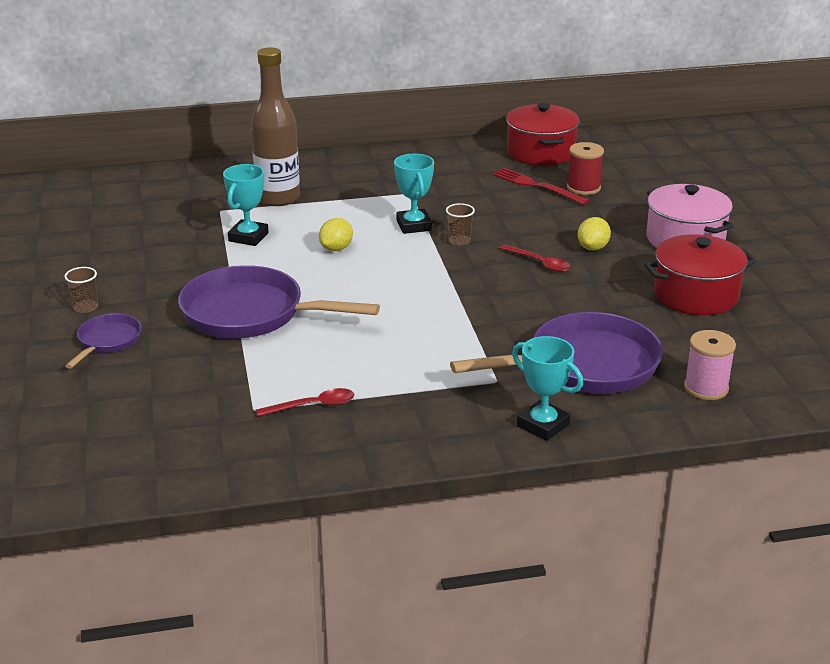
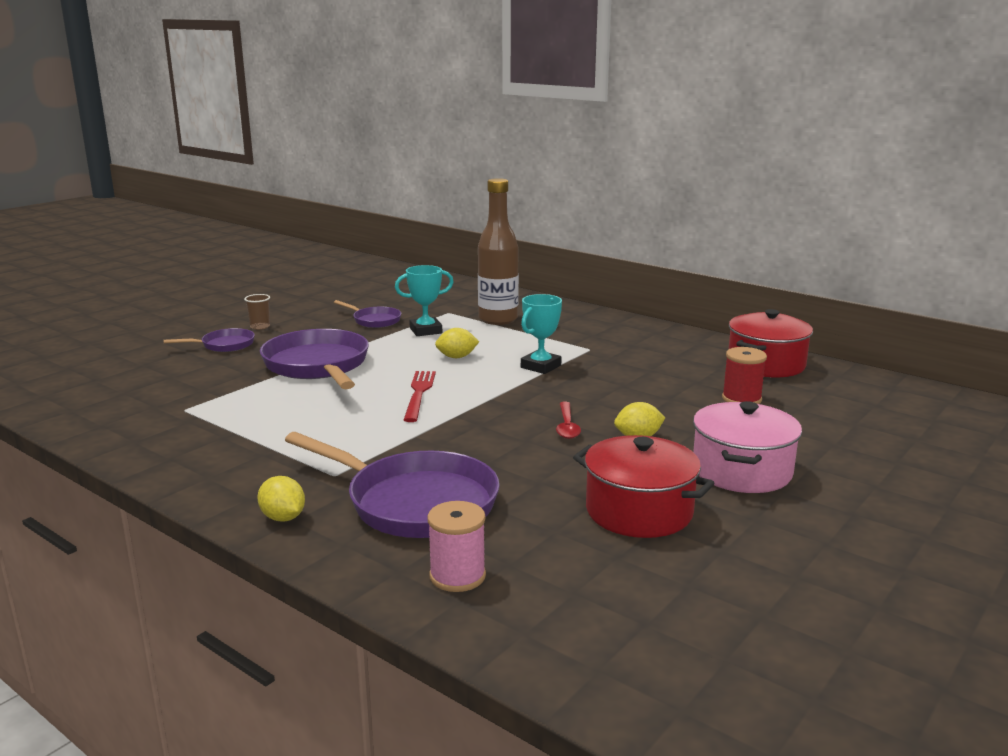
camera: 50 degrees right, 10 degrees down
red spoon [256,388,354,417] -> none
brown cup [446,203,475,246] -> none
red fork [493,168,590,205] -> red fork moved to [404,371,436,422]
turquoise trophy [512,336,583,441] -> yellow lemon [257,476,305,522]
none -> purple pan [334,300,402,328]

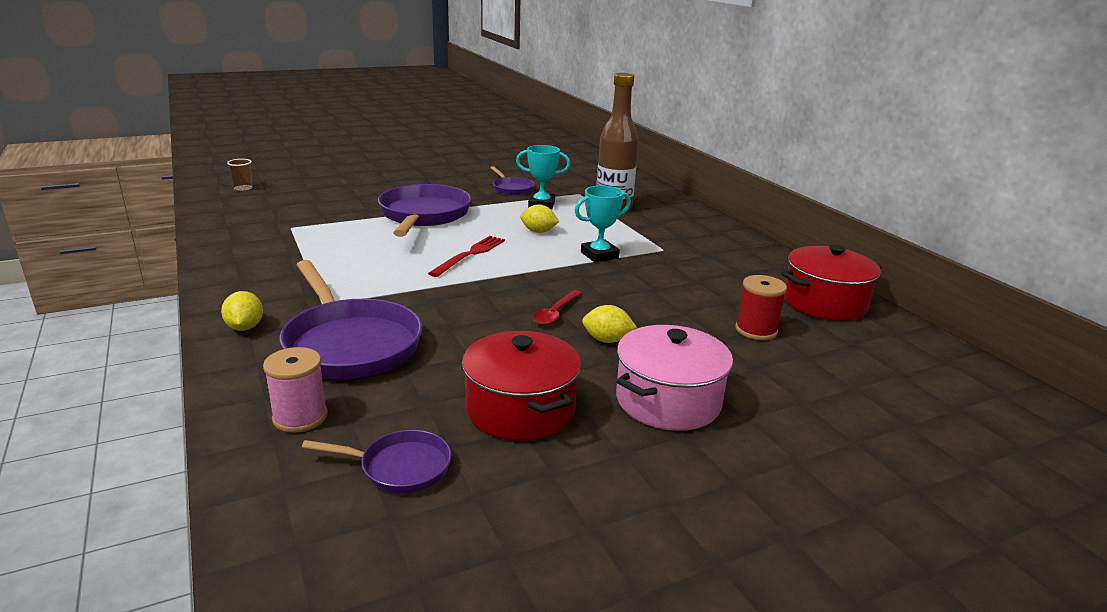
camera: 25 degrees right, 5 degrees up
purple pan [164,328,255,352] -> purple pan moved to [302,430,452,493]
brown cup [244,294,270,330] -> brown cup moved to [227,159,253,191]

